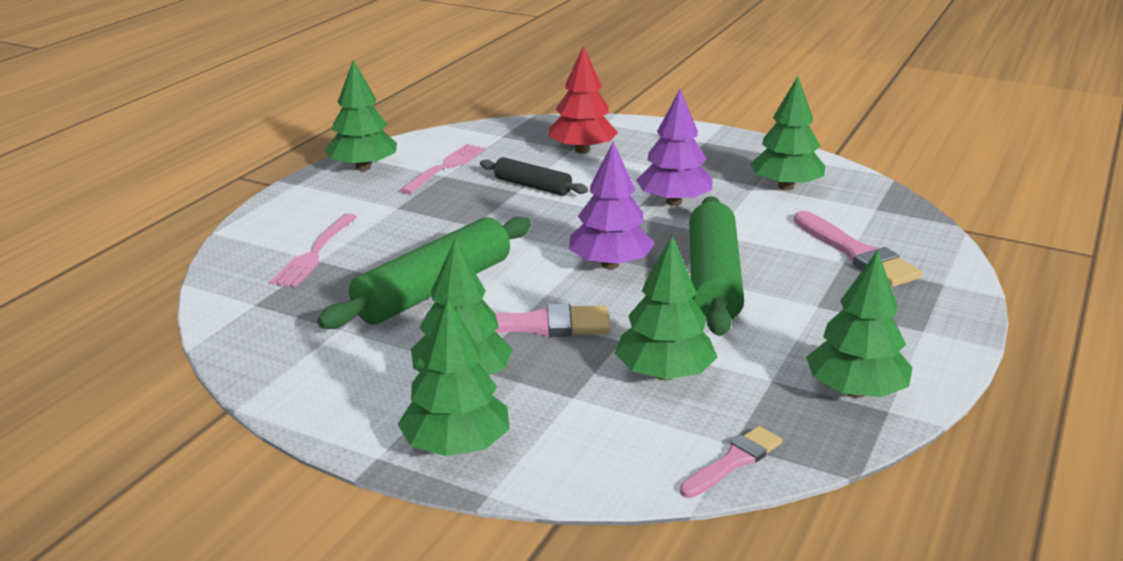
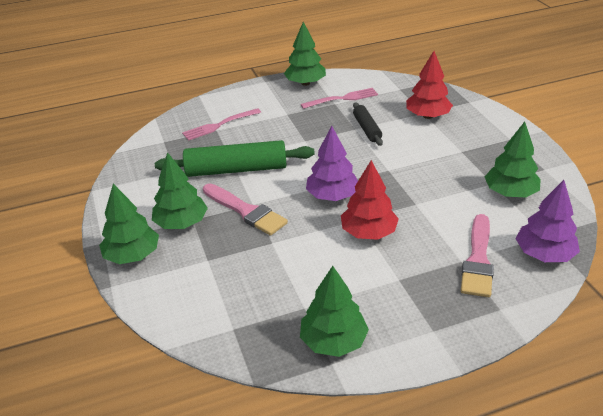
camera: 45 degrees right, 10 degrees up
green tree [615,236,718,380] -> none
purple tree [636,89,713,206] -> purple tree moved to [516,180,580,262]
pink brush [680,426,783,498] -> none
green rolling pin [689,196,744,336] -> red tree [341,160,399,240]

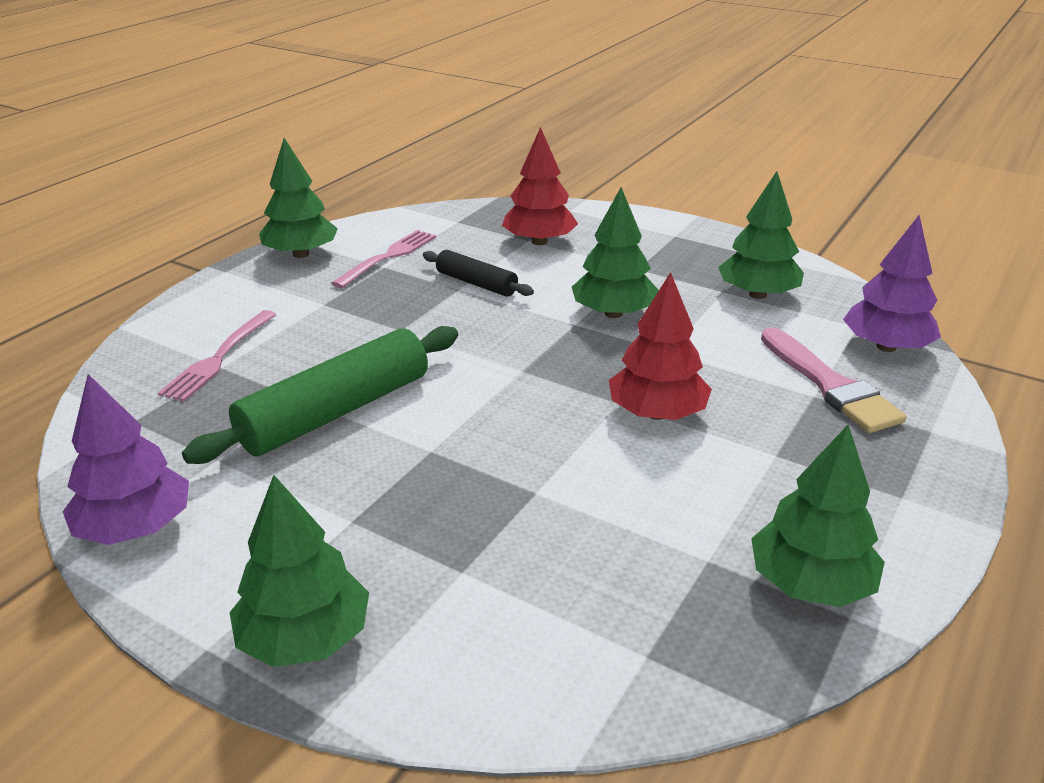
camera: 40 degrees left, 5 degrees down
green tree [152,152,208,229] -> green tree moved to [572,187,659,318]
pink brush [203,183,288,236] -> none
purple tree [306,126,358,201] -> purple tree moved to [63,374,189,545]

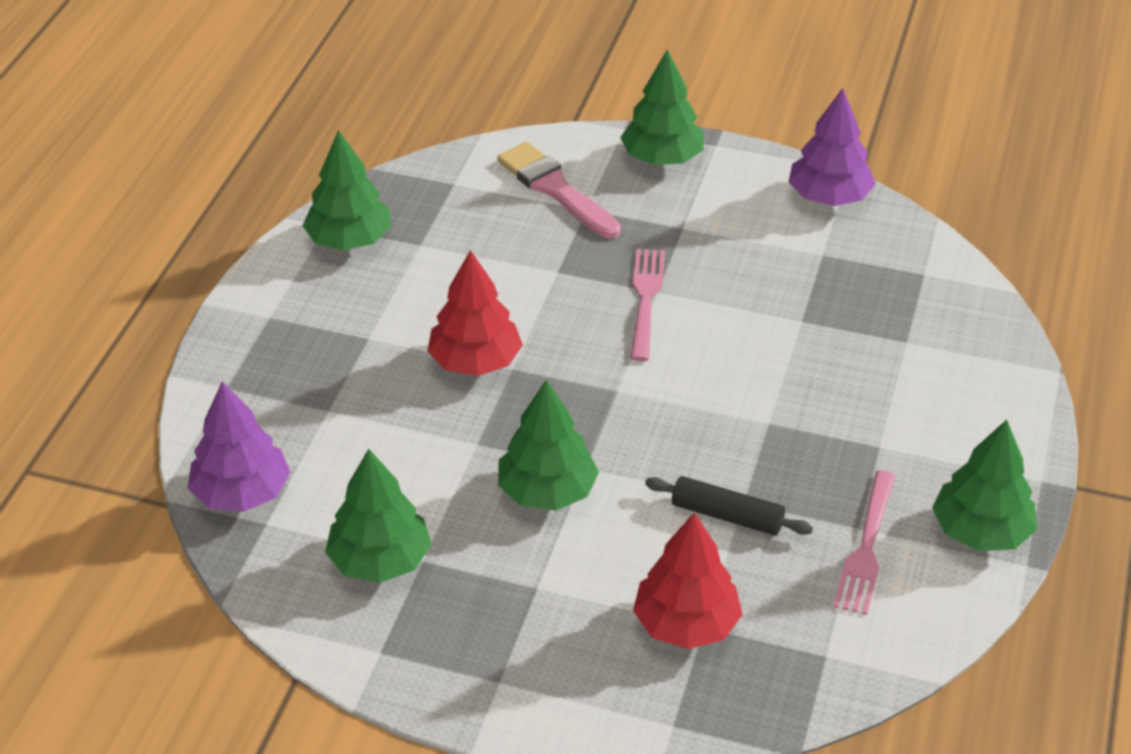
camera: 165 degrees right, 10 degrees up
pink fork [158,310,277,402] -> pink fork moved to [631,249,665,361]
green rolling pin [182,326,458,464] -> none
pink brush [761,327,907,433] -> pink brush moved to [497,142,621,239]

